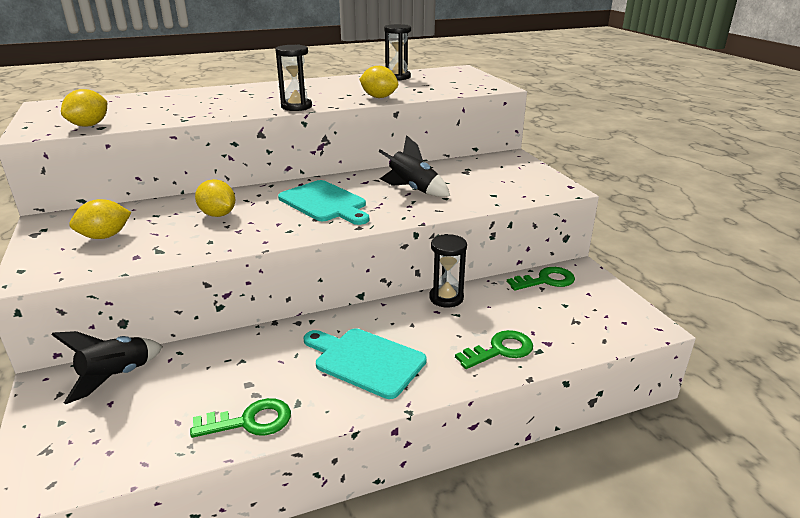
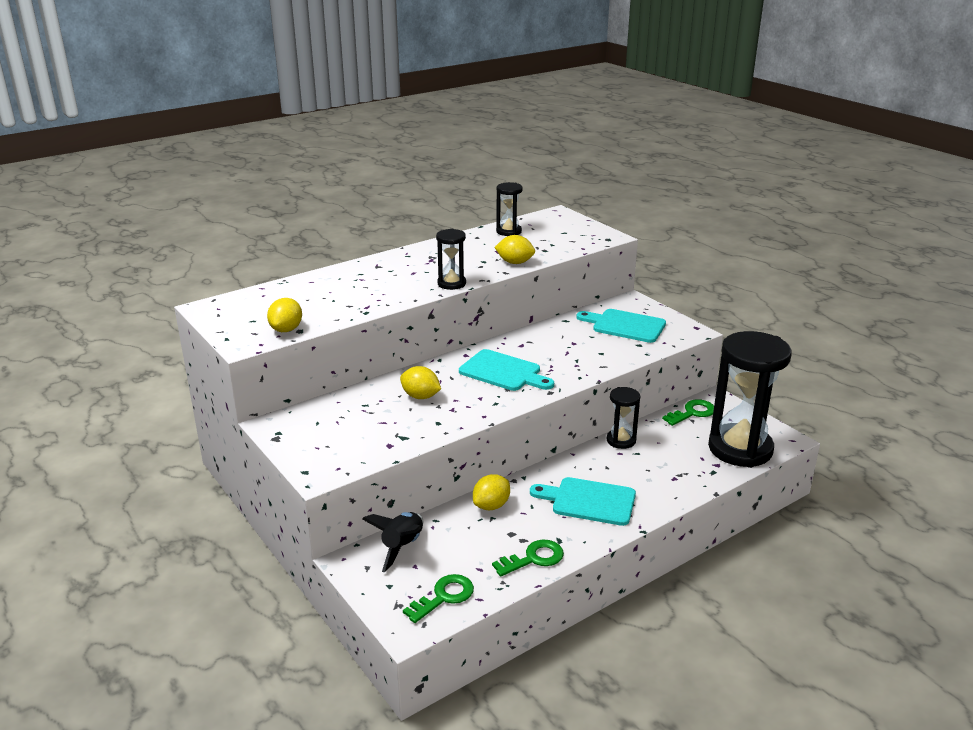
camera: 15 degrees left, 0 degrees up
yellow lemon [69,199,132,239] -> yellow lemon moved to [473,474,510,510]
black rocket [378,135,450,197] -> none
green key [455,330,533,369] -> green key moved to [403,574,474,623]
none -> turquoise cutting board [576,309,666,343]
none -> black hourglass [708,331,792,468]

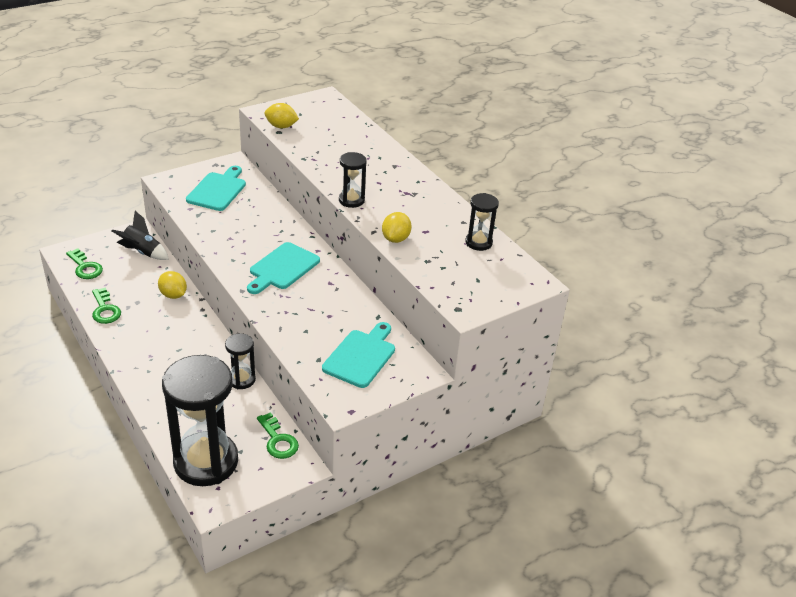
camera: 90 degrees right, 10 degrees up
yellow lemon [400,366,441,399] -> none
turquoise cutting board [530,477,636,526] -> turquoise cutting board moved to [186,166,246,211]

